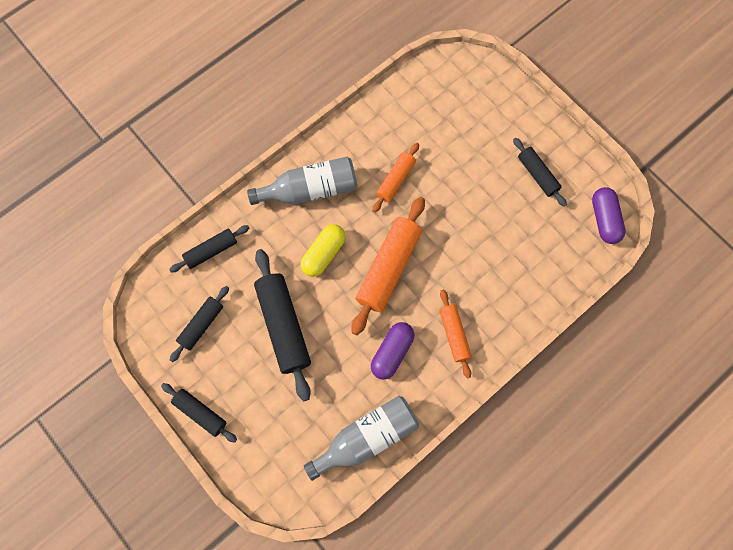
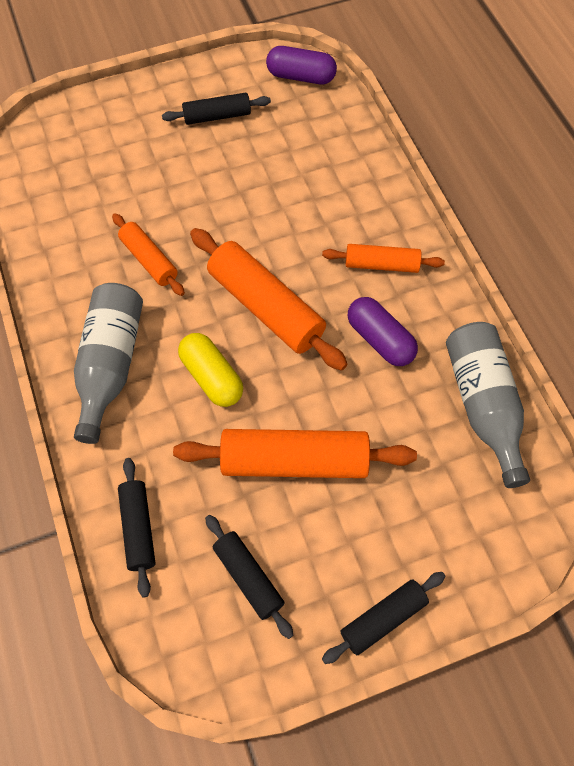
camera: 70 degrees left, 10 degrees down
black rolling pin [254,249,311,402] -> orange rolling pin [173,429,417,478]

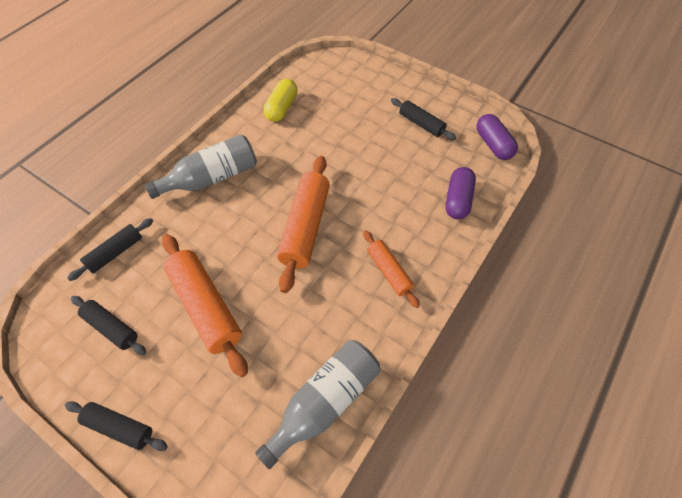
camera: 55 degrees right, 5 degrees down
orange rolling pin [112,213,185,296] -> none
yellow capsule [178,333,243,407] -> yellow capsule moved to [264,79,297,122]
black rolling pin [205,515,294,639] -> black rolling pin turned 75 degrees counterclockwise [71,296,146,355]
purple capsule [348,297,418,366] -> purple capsule moved to [445,167,476,219]

